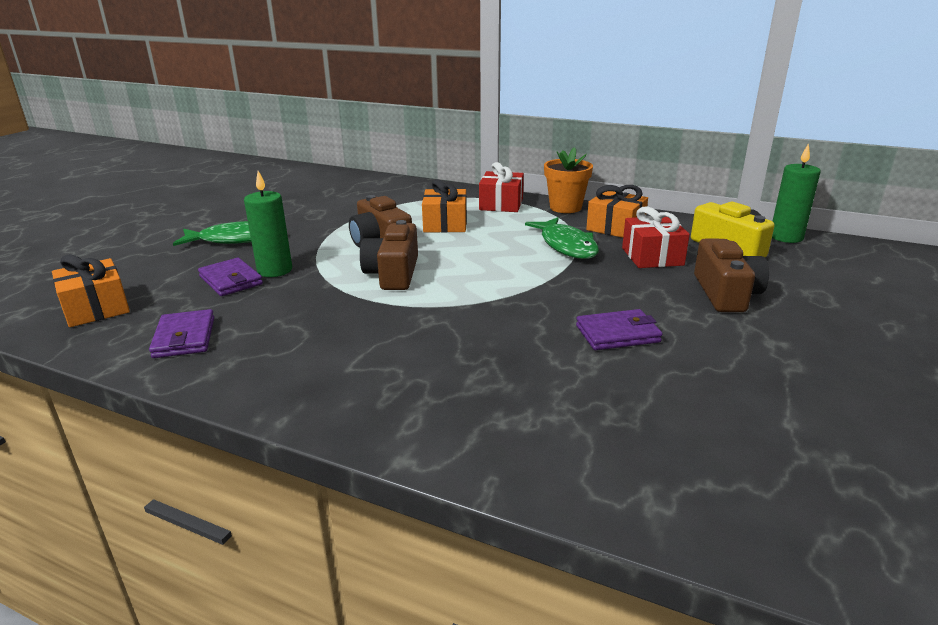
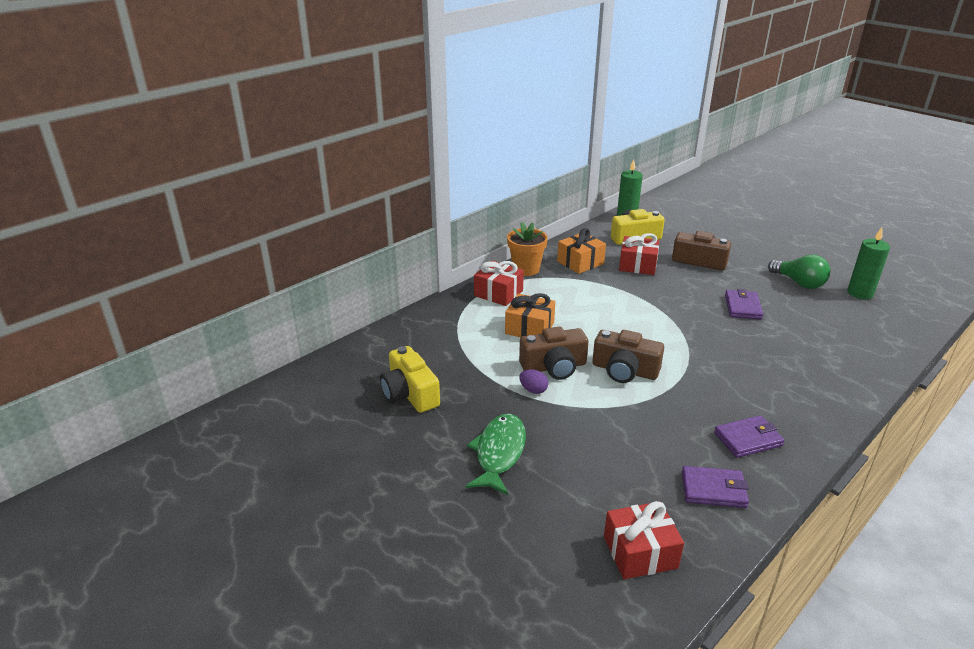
camera: 70 degrees left, 5 degrees up
orange gift [52,254,130,327] -> red gift [604,501,684,579]
purple wallet [198,258,263,296] -> purple wallet moved to [714,415,785,458]
green candle [244,171,292,277] -> green candle moved to [847,228,890,299]
green fish [525,217,599,259] -> none
none -> yellow camera [380,346,440,413]
none -> purple egg [519,369,548,394]
none -> green light bulb [768,254,830,289]

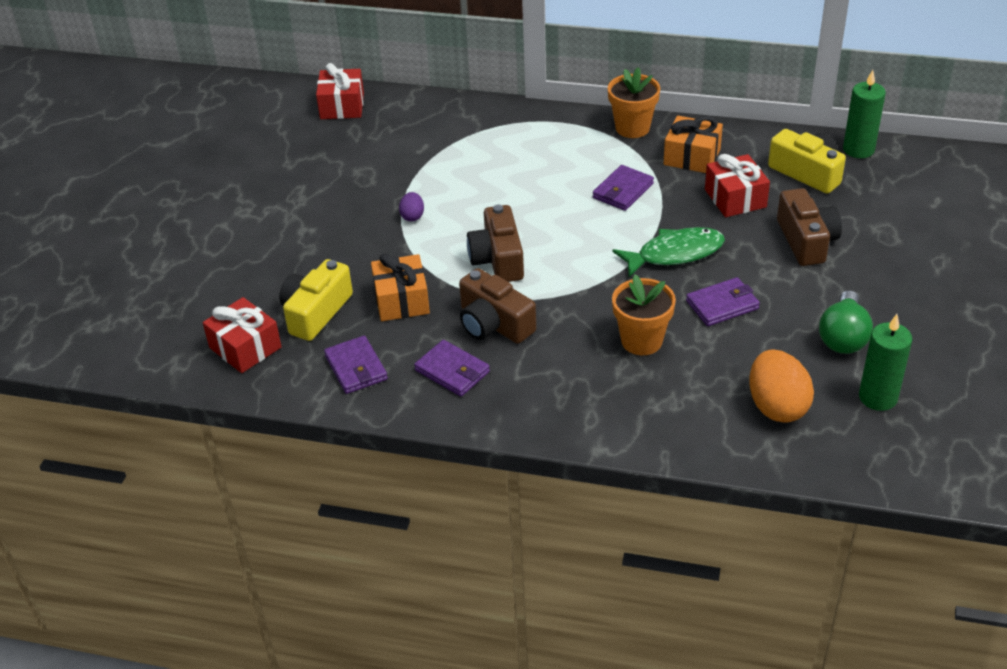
camera: 60 degrees right, 10 degrees up
yellow camera [380,346,440,413] -> yellow camera moved to [279,259,353,341]
green fish [466,414,526,495] -> green fish moved to [613,227,725,277]
red gift [474,261,524,306] -> red gift moved to [316,63,364,119]
orange gift [505,293,555,337] -> orange gift moved to [371,253,430,321]
brown camera [519,327,588,380] -> brown camera moved to [459,268,536,344]
none -> purple wallet [593,165,654,211]
none -> orange flower pot [612,274,676,355]
none -> orange egg [749,349,814,423]

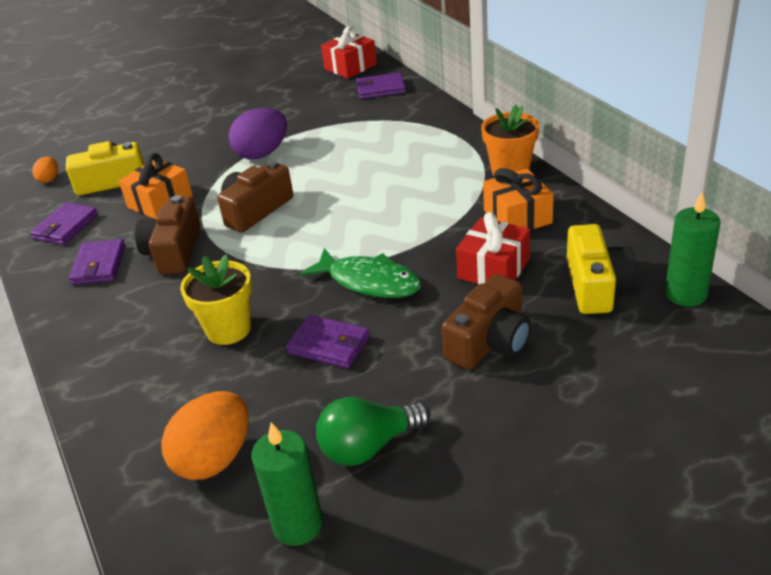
camera: 50 degrees right, 5 degrees down
red gift [203,297,282,373] -> orange egg [32,157,58,183]
purple egg [399,192,424,221] -> purple egg [229,108,287,159], size x2.02
purple wallet [593,165,654,211] -> purple wallet moved to [356,73,406,99]
orange flower pot [612,274,676,355] -> yellow flower pot [180,254,252,345]

